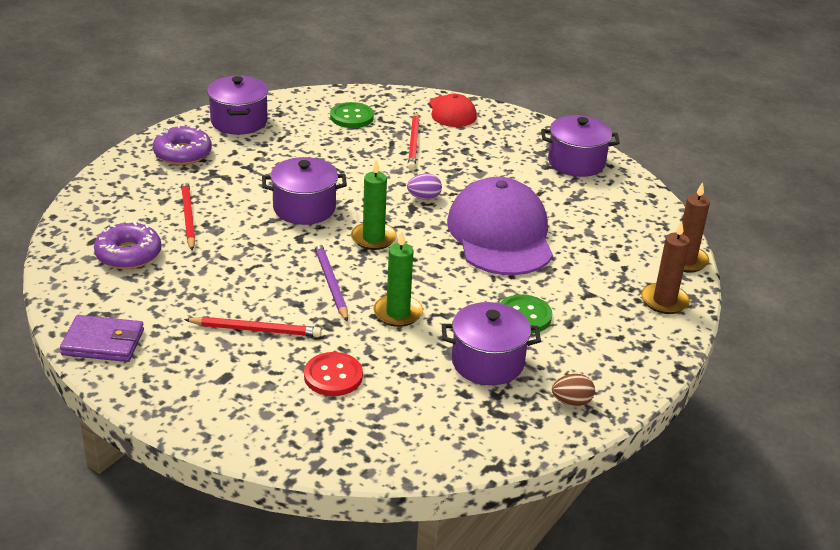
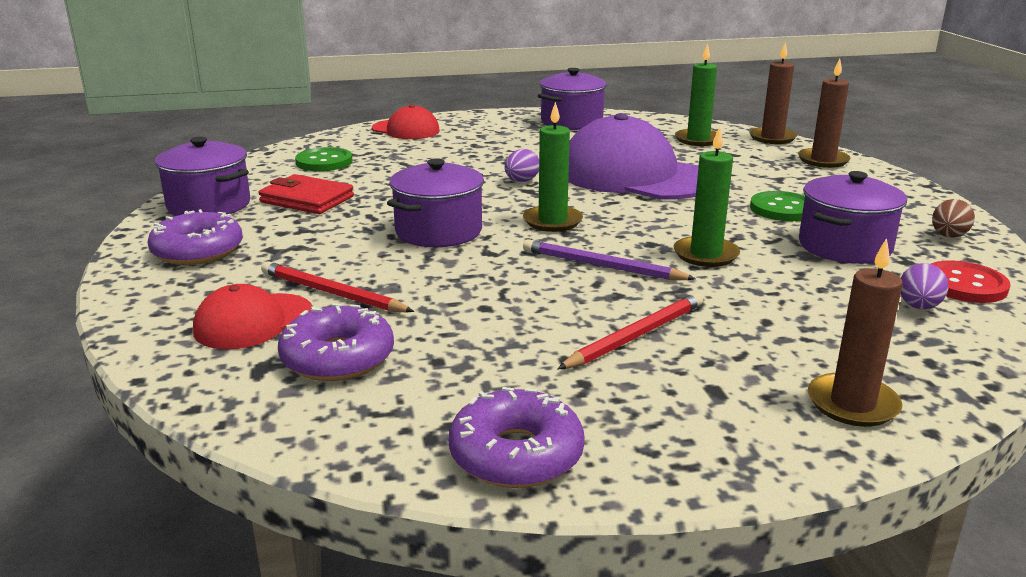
camera: 45 degrees left, 10 degrees down
purple wallet [60,315,144,362] -> purple donut [449,387,585,488]
red button [304,352,363,396] -> red button moved to [931,261,1010,303]
red pencil [408,112,419,170] -> none
none -> red cap [193,284,312,349]
none -> red wallet [258,174,354,214]
none -> green candle [675,43,723,146]
none -> brown candle [808,238,903,427]
none -> purple egg [901,263,948,309]

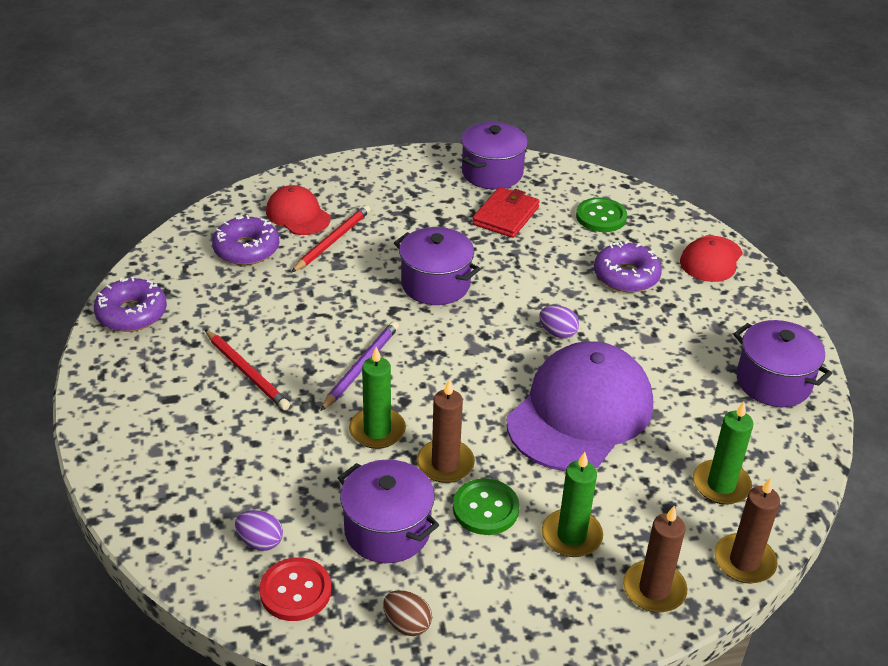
camera: 90 degrees right, 15 degrees up
purple donut [148,209,243,265] -> purple donut moved to [594,241,662,292]
green candle [523,102,583,232] -> green candle moved to [542,452,603,557]
brown candle [808,238,903,427] -> brown candle moved to [417,380,475,483]

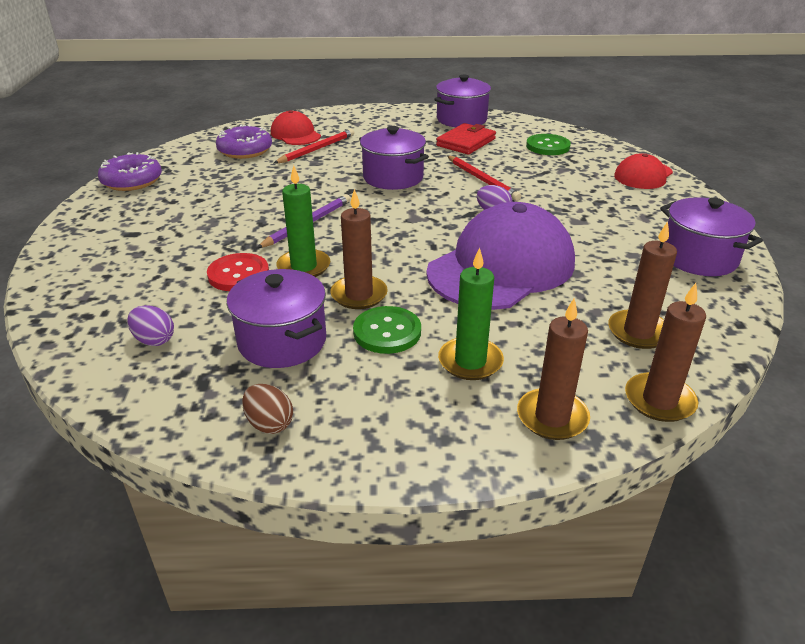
camera: 10 degrees right, 5 degrees down
red pencil [205,329,290,410] -> red pencil moved to [447,156,521,201]
red button [259,558,331,621] -> red button moved to [207,253,269,291]
purple donut [594,241,662,292] -> none
green candle [693,402,754,505] -> brown candle [608,221,677,349]

